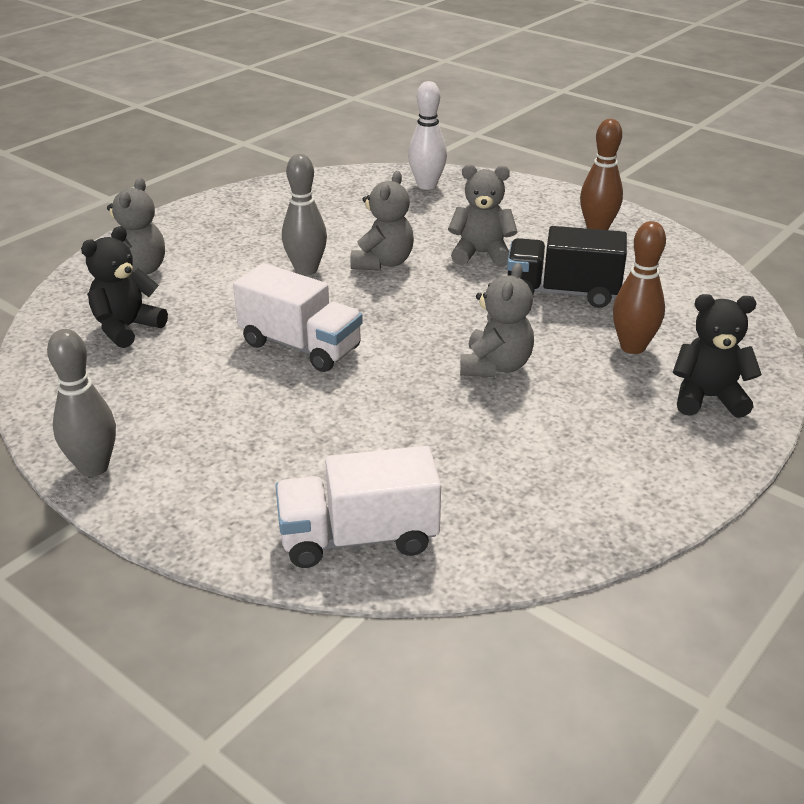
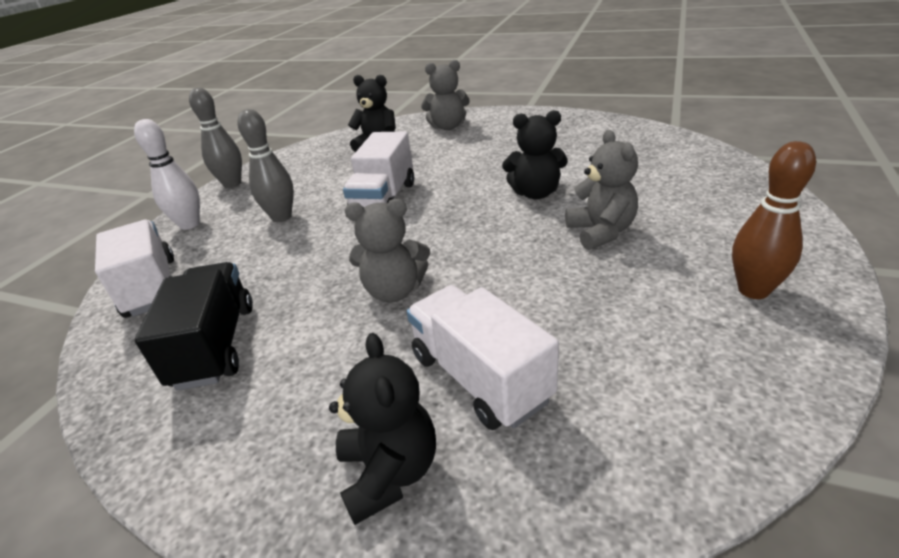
camera: 75 degrees right, 0 degrees up
grey bowling pin [282,154,327,276] -> grey bowling pin moved to [238,109,294,222]
grey teddy bear [350,171,414,271] -> black teddy bear [502,110,568,199]
white bowling pin [408,81,447,190] -> white bowling pin moved to [134,119,200,230]
black truck [507,226,627,308] -> black truck moved to [135,262,253,391]
brown bowling pin [613,221,666,354] -> white truck [407,285,559,430]

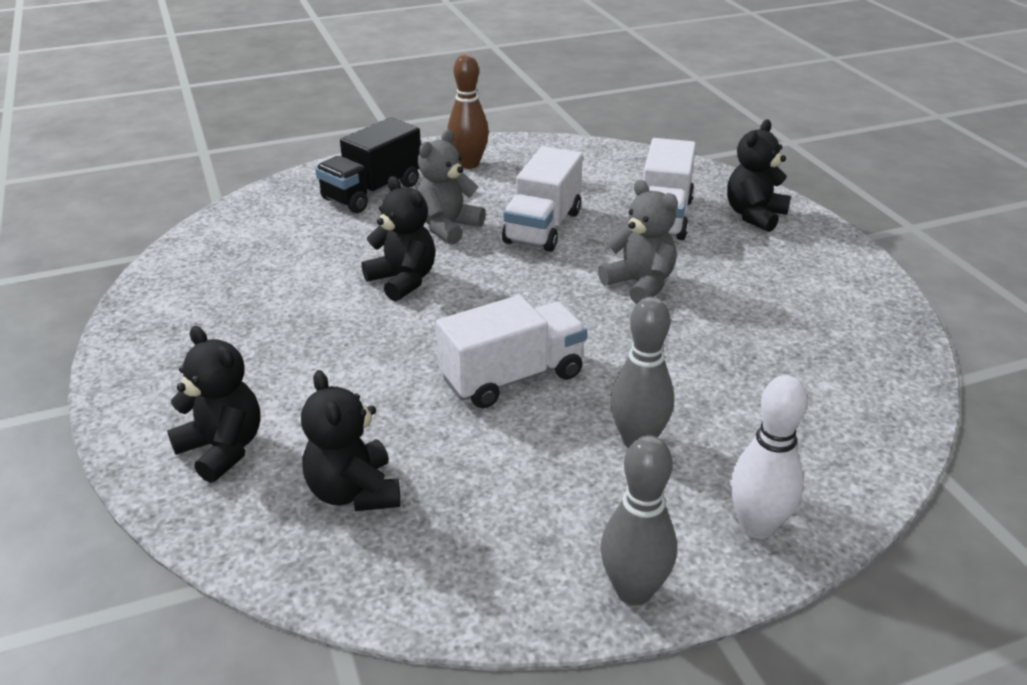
camera: 135 degrees left, 0 degrees up
white truck [95,219,174,318] -> white truck moved to [502,146,583,252]
black truck [135,262,253,391] -> black truck moved to [315,117,421,213]
grey teddy bear [421,60,470,130] -> black teddy bear [167,326,261,483]

